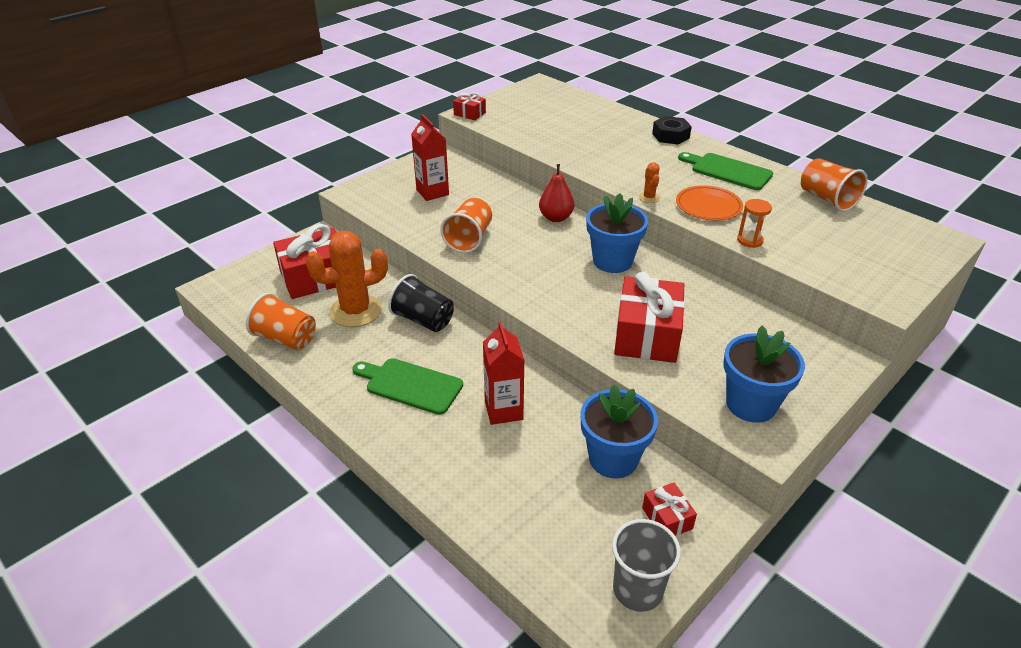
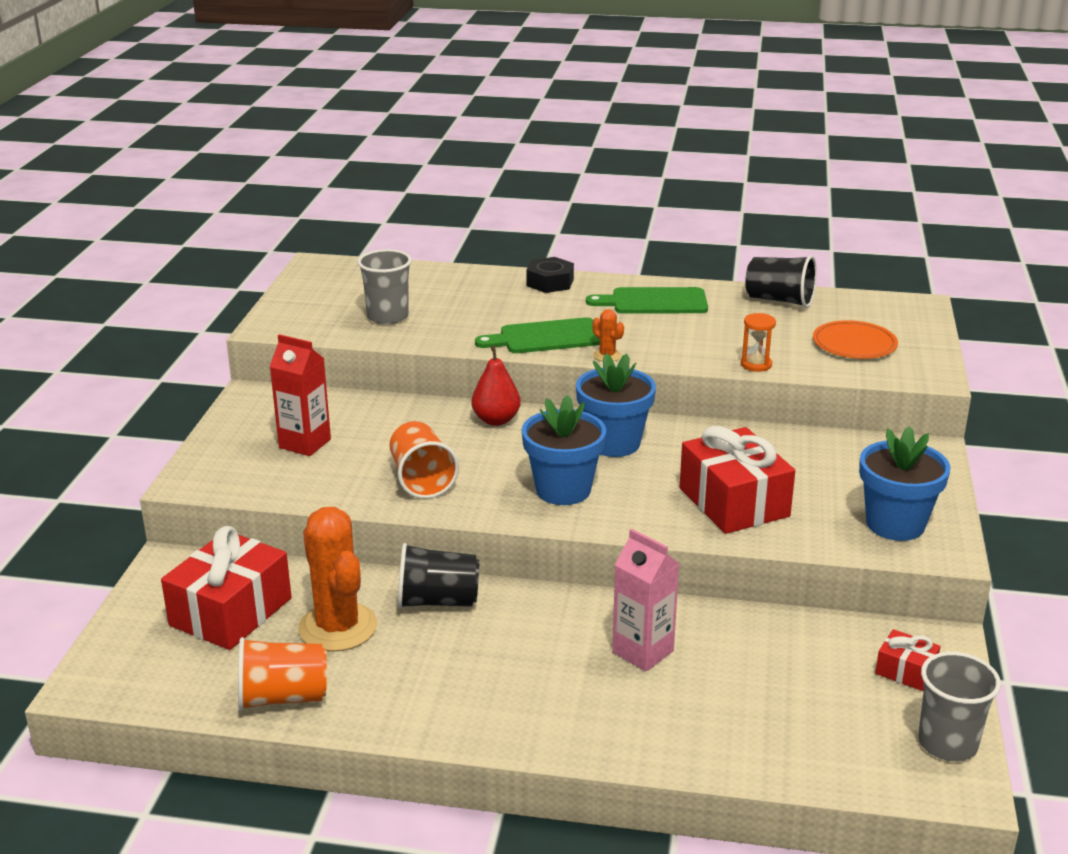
camera: 35 degrees left, 10 degrees down
orange cactus [306,231,388,327] -> orange cactus turned 60 degrees counterclockwise [298,507,377,652]
green cutting board [352,358,463,415] -> green cutting board moved to [475,317,600,353]
red gift [453,92,486,120] -> none
red carton [483,321,525,425] -> pink carton [612,529,680,672]
blue flower pot [580,384,658,478] -> blue flower pot moved to [522,395,606,505]
orange plate [676,185,743,221] -> orange plate moved to [813,320,898,359]
orange cup [801,158,868,212] -> black cup [745,255,817,308]
none -> grey cup [357,249,412,324]

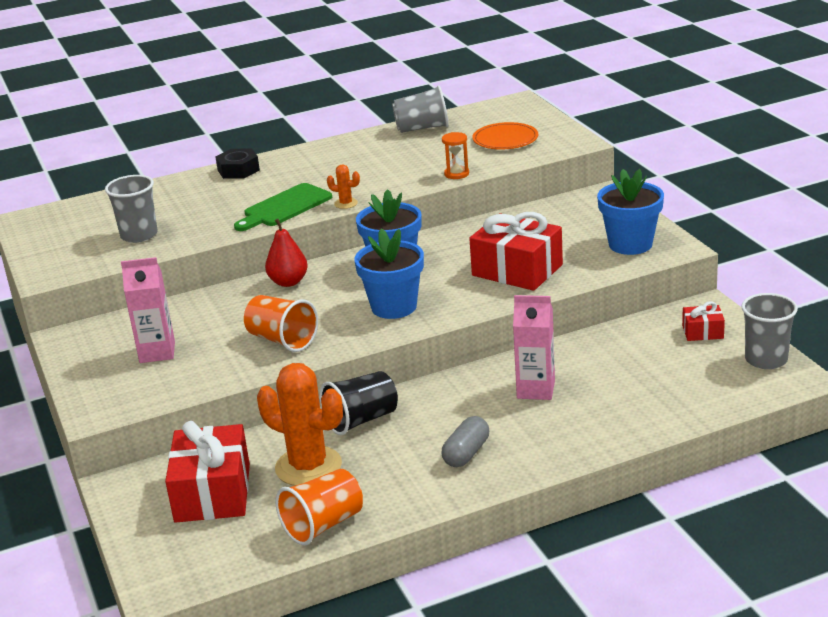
camera: 30 degrees left, 0 degrees up
red carton [269,334,331,456] -> pink carton [121,257,175,363]
green cutting board [586,287,708,314] -> none
black cup [745,255,817,308] -> grey cup [392,85,449,133]
none -> grey capsule [442,416,489,467]

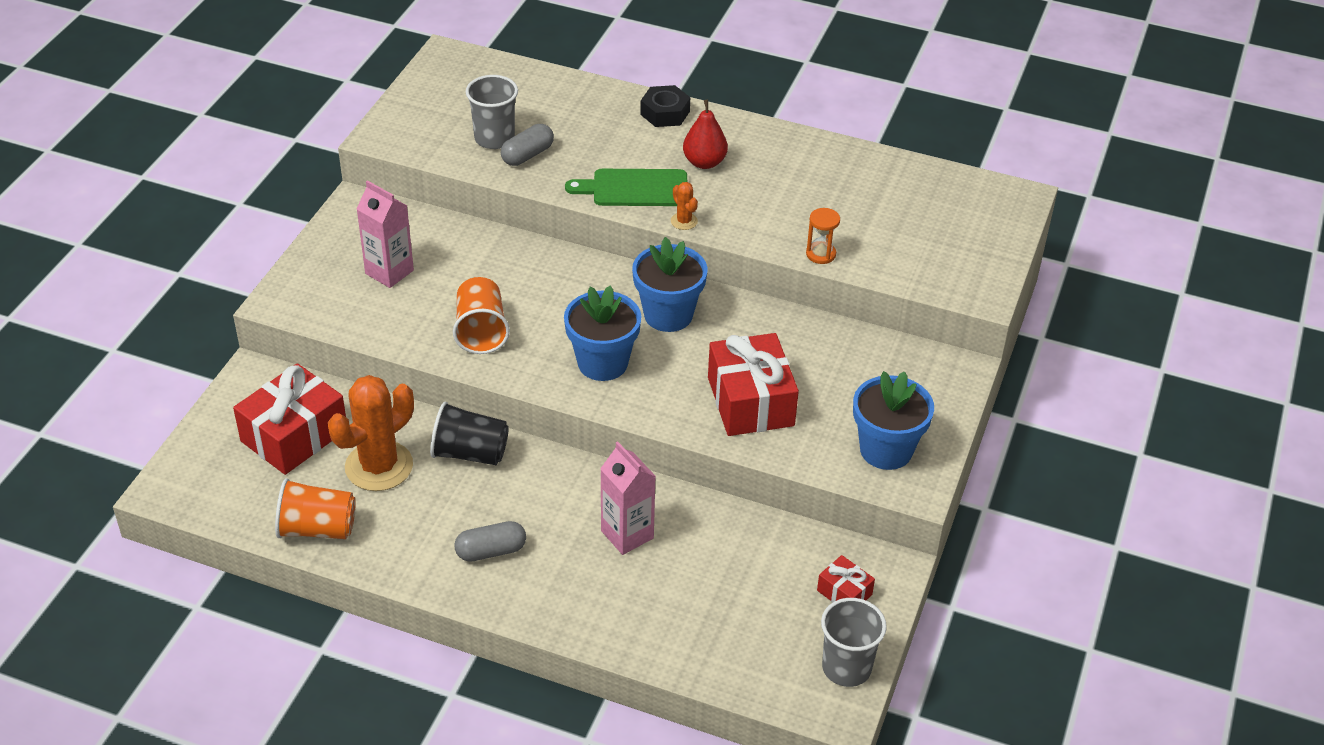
camera: 40 degrees right, 15 degrees up
orange cactus [257,363,343,486] -> orange cactus turned 60 degrees clockwise [328,375,414,491]
red pear [265,219,308,287] -> red pear moved to [683,100,728,169]
grey cup [392,85,449,133] -> none
orange plate [472,122,538,149] -> none
none -> grey capsule [501,124,554,166]

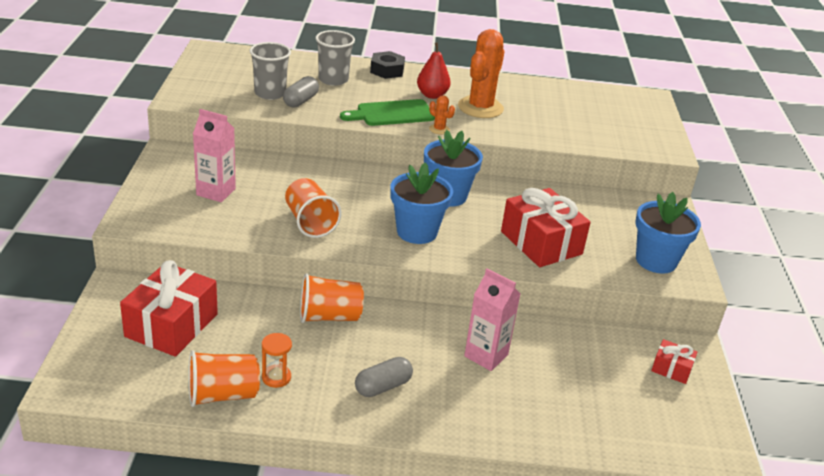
camera: 20 degrees left, 10 degrees down
orange cactus [328,375,414,491] -> orange cactus moved to [458,29,504,118]
black cup [430,401,509,465] -> orange cup [300,273,364,323]
orange hourglass [806,208,840,264] -> orange hourglass moved to [262,333,292,388]
grey cup [821,598,887,687] -> grey cup moved to [316,30,355,86]

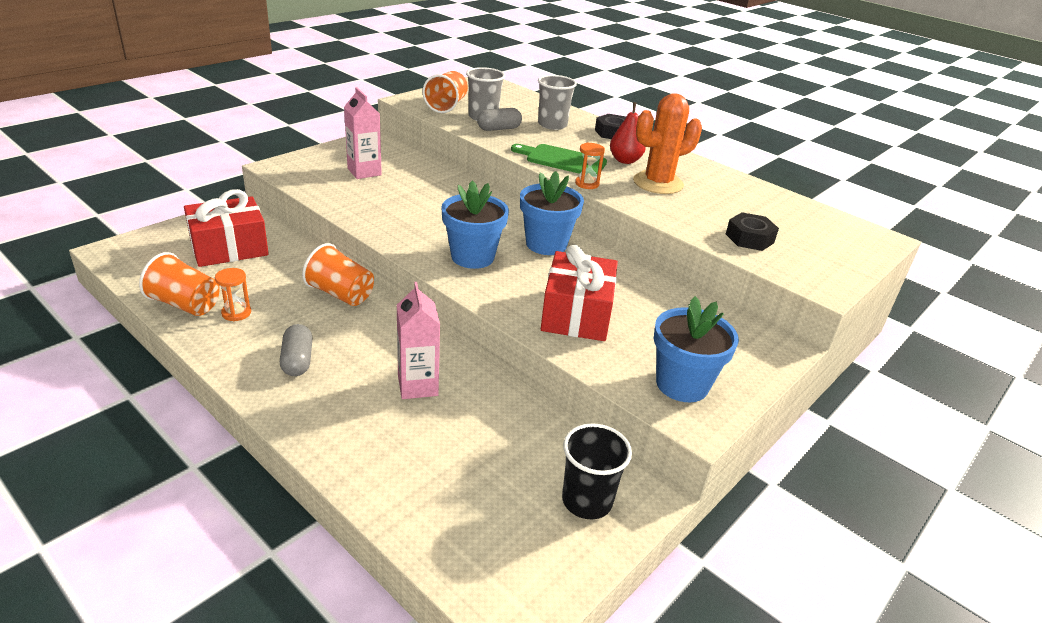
camera: 40 degrees right, 0 degrees up
orange cup [285,178,341,238] -> orange cup moved to [423,71,468,113]
grey capsule [355,357,413,397] -> grey capsule turned 75 degrees clockwise [280,324,313,376]
orange cactus [429,95,455,134] -> orange hourglass [575,143,605,189]
red gift [651,339,697,384] -> black cup [562,423,632,519]
none -> black nut [726,212,779,251]

